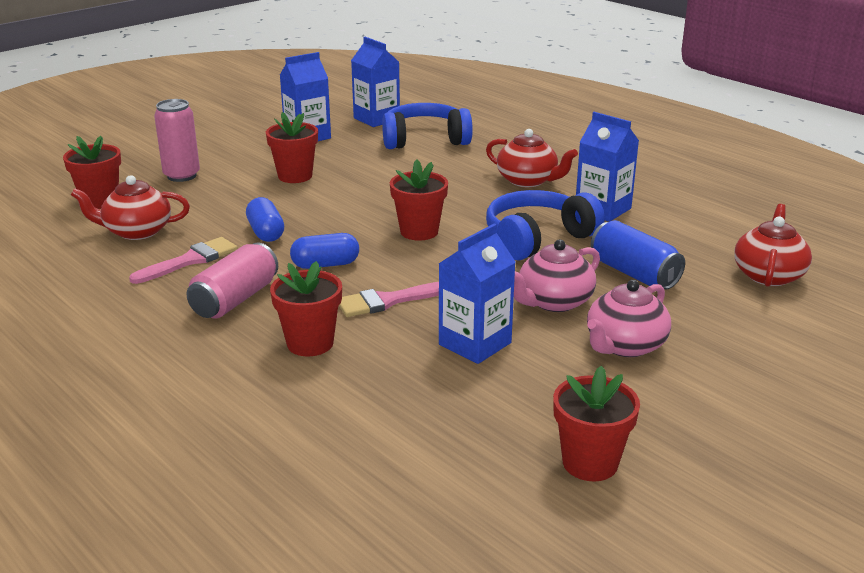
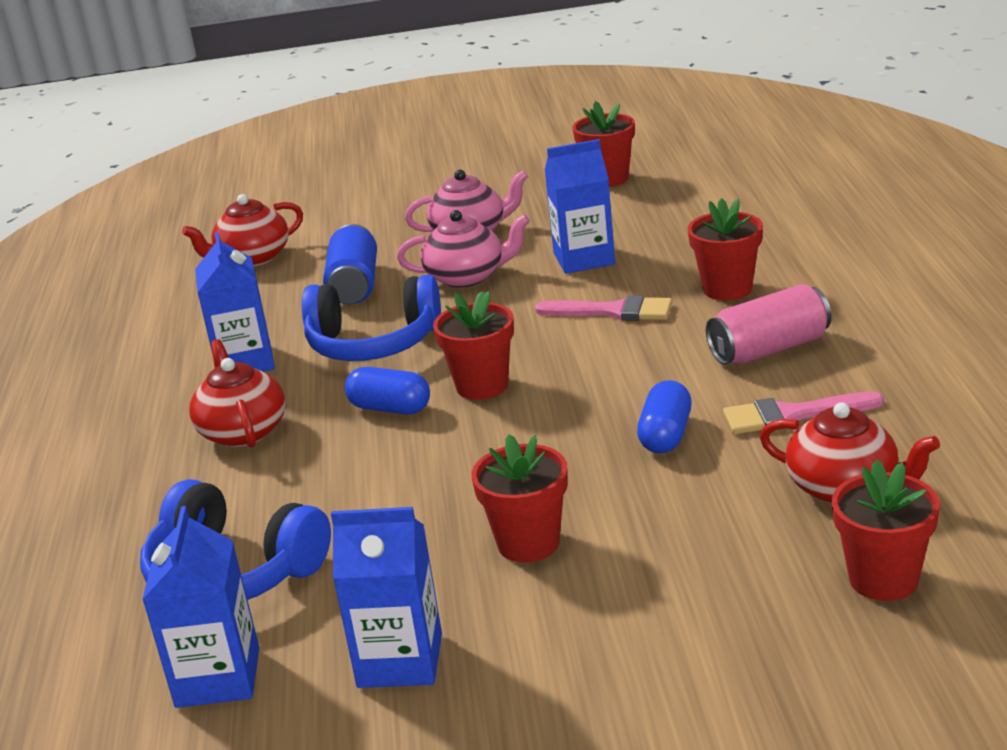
camera: 140 degrees left, 0 degrees up
pink can [154,99,200,182] -> none
blue capsule [290,233,359,269] -> blue capsule moved to [345,367,430,414]

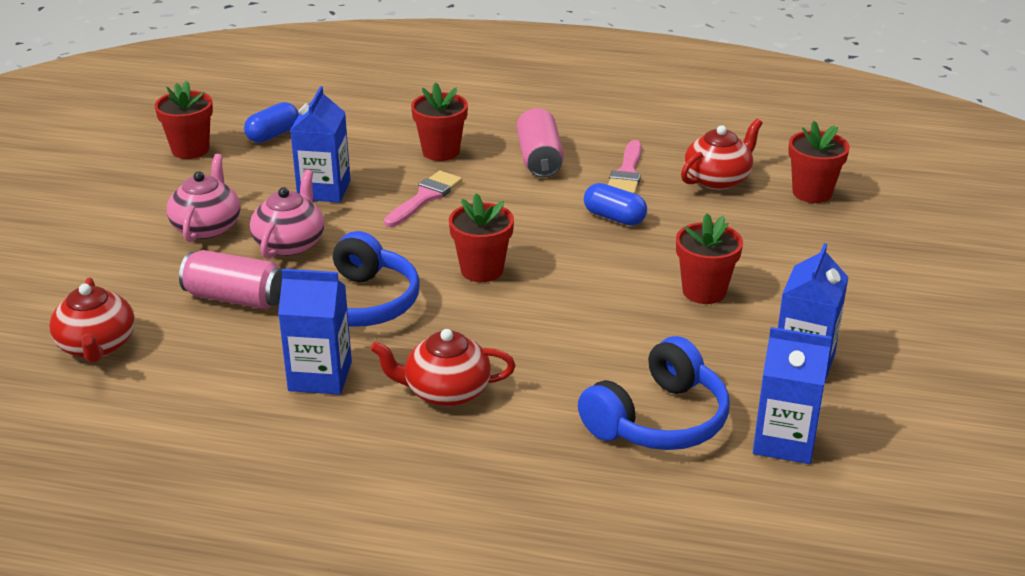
camera: 75 degrees left, 5 degrees up
blue can [323,224,377,304] -> pink can [179,250,282,309]
blue capsule [345,367,430,414] -> blue capsule moved to [244,102,299,143]

